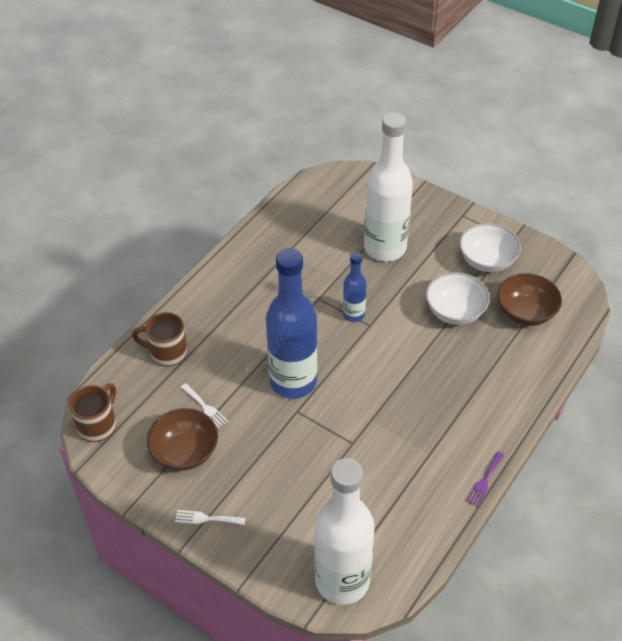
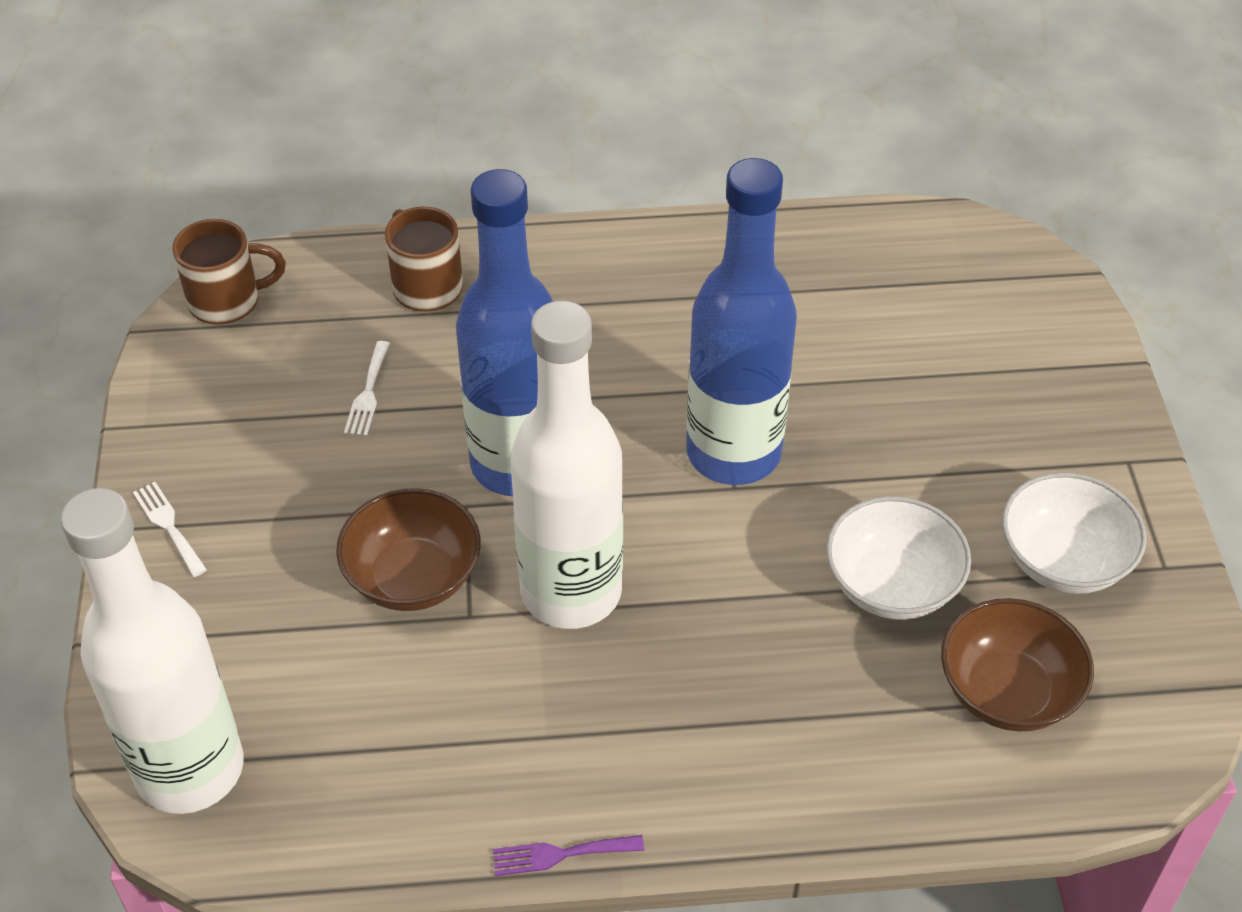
camera: 50 degrees right, 0 degrees up
brown bowl [147,408,218,471] -> brown bowl moved to [336,488,481,611]
blue bottle [343,253,367,322] -> blue bottle [686,158,797,485], size x2.03
white bottle [364,112,413,261] -> white bottle moved to [510,301,623,629]

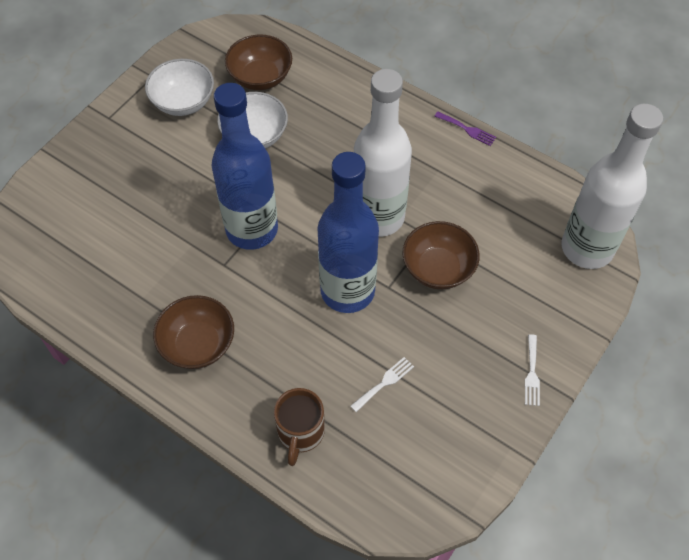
camera: 140 degrees left, 10 degrees up
brown mug [172,219,286,325] -> none
none -> brown bowl [153,295,234,369]

